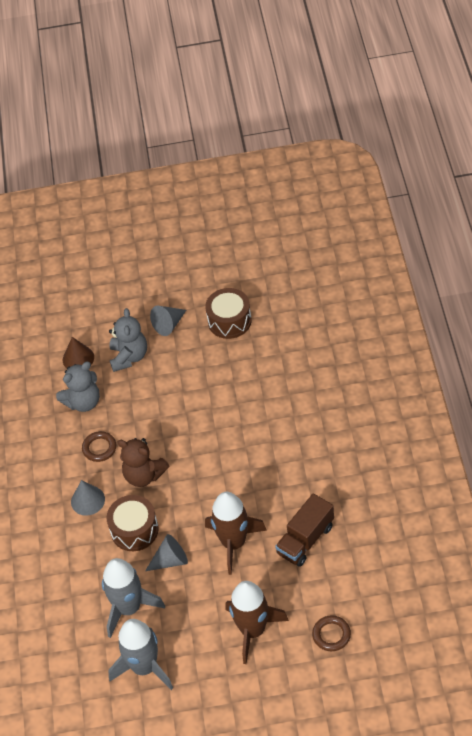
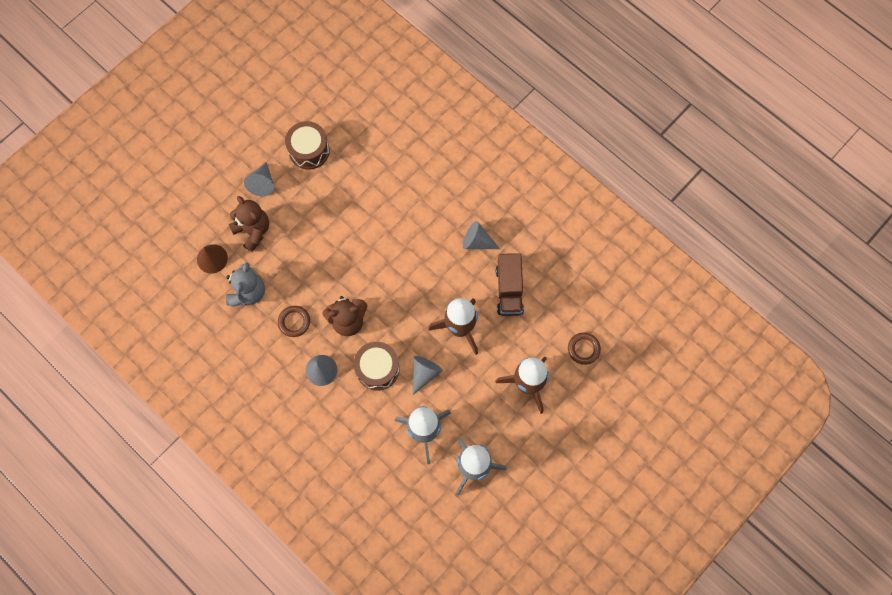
camera: 45 degrees left, 20 degrees up
grey teddy bear [109,308,147,372] -> brown teddy bear [229,196,269,252]
none -> grey cone [463,221,500,249]

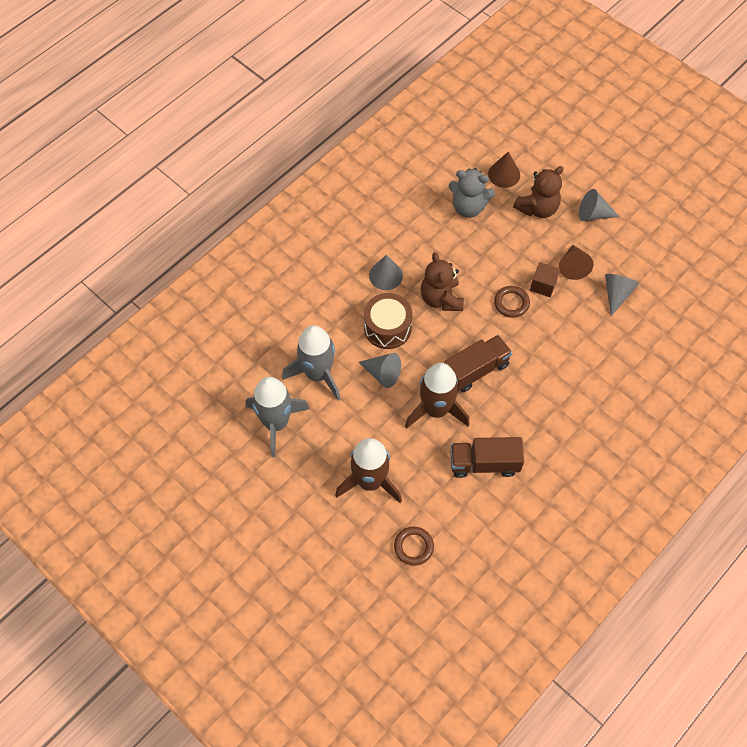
camera: 90 degrees right, 10 degrees down
brown ring [278,306,310,337] -> brown ring moved to [494,286,530,318]
brown drum [285,121,330,170] -> none
grey cone [463,221,500,249] -> grey cone moved to [605,274,639,316]
none -> brown truck [444,335,512,392]
none -> brown cube [530,262,560,297]
none -> brown cone [559,245,593,280]

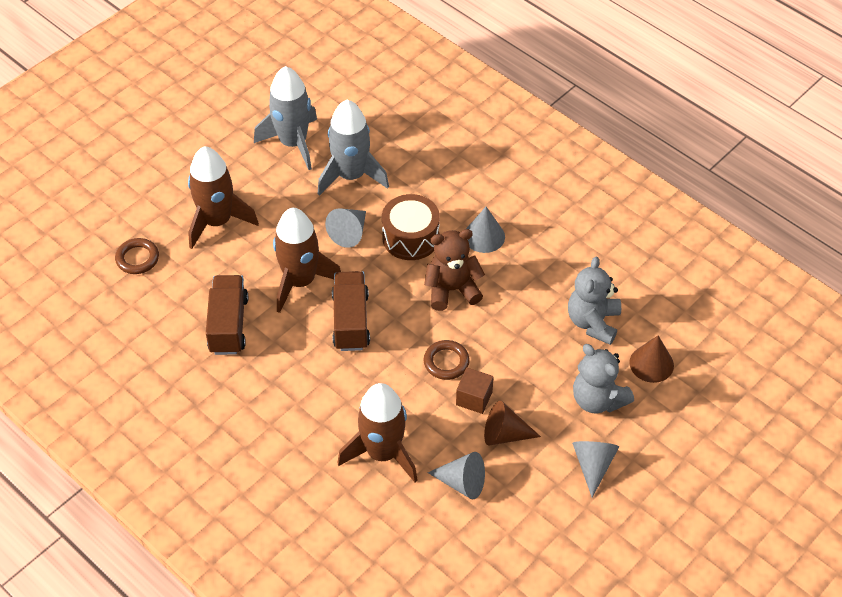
camera: 90 degrees right, 10 degrees down
brown truck [444,335,512,392] -> brown truck turned 150 degrees counterclockwise [332,271,370,351]
brown teddy bear [513,166,563,218] -> grey teddy bear [573,344,634,414]
none -> brown rocket [338,383,418,482]

